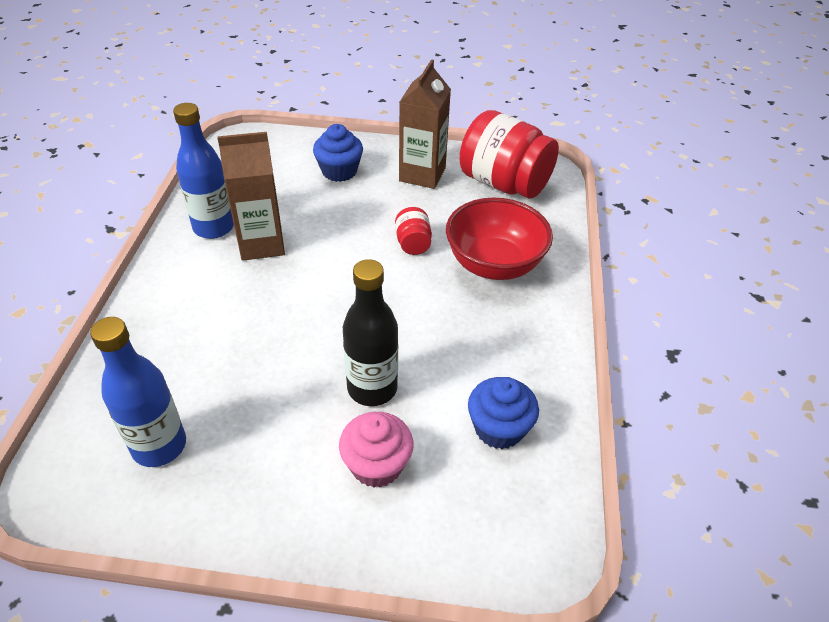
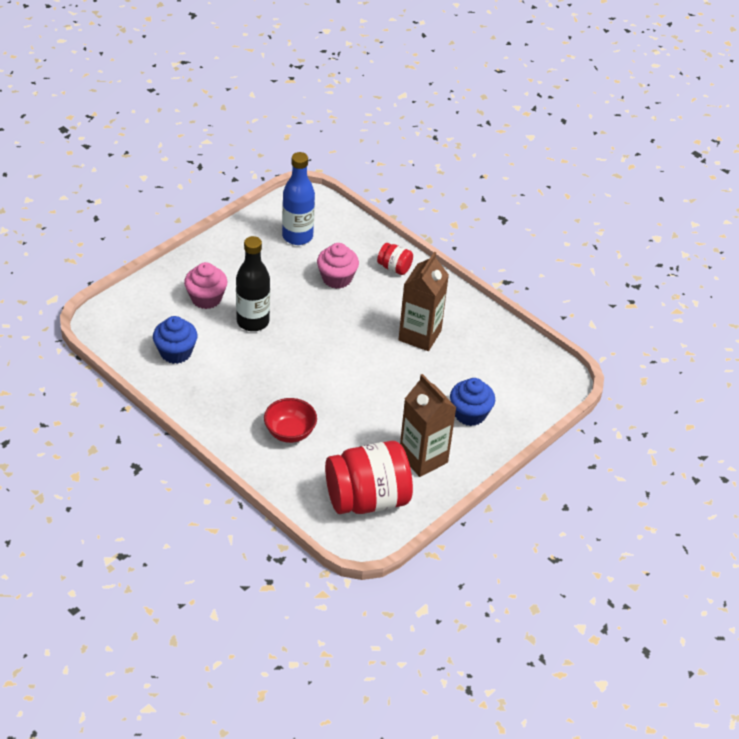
camera: 125 degrees right, 0 degrees up
blue bottle [173,103,234,239] -> none
red jar [395,207,432,255] -> red jar moved to [377,243,413,275]
red bowl [446,197,553,280] -> red bowl [264,398,317,443], size x0.62
none -> pink cupcake [317,243,359,289]

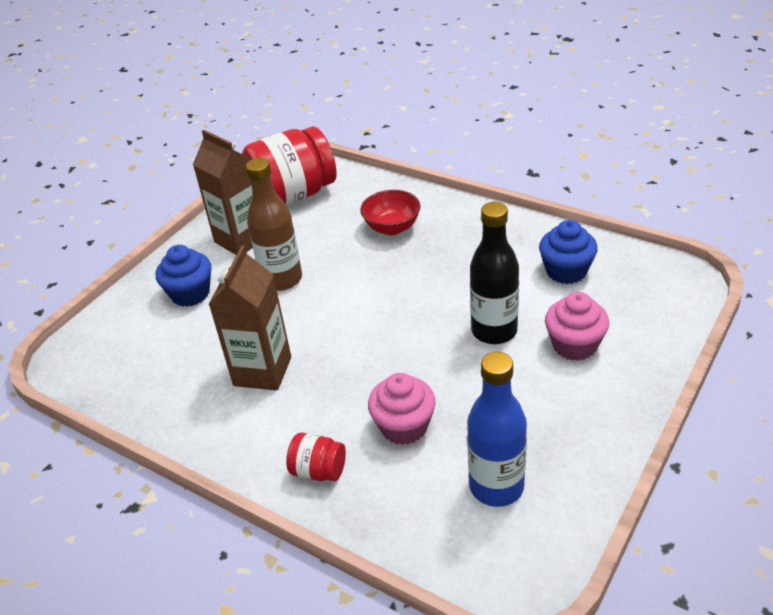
camera: 175 degrees right, 5 degrees down
none -> brown bottle [246,158,302,291]

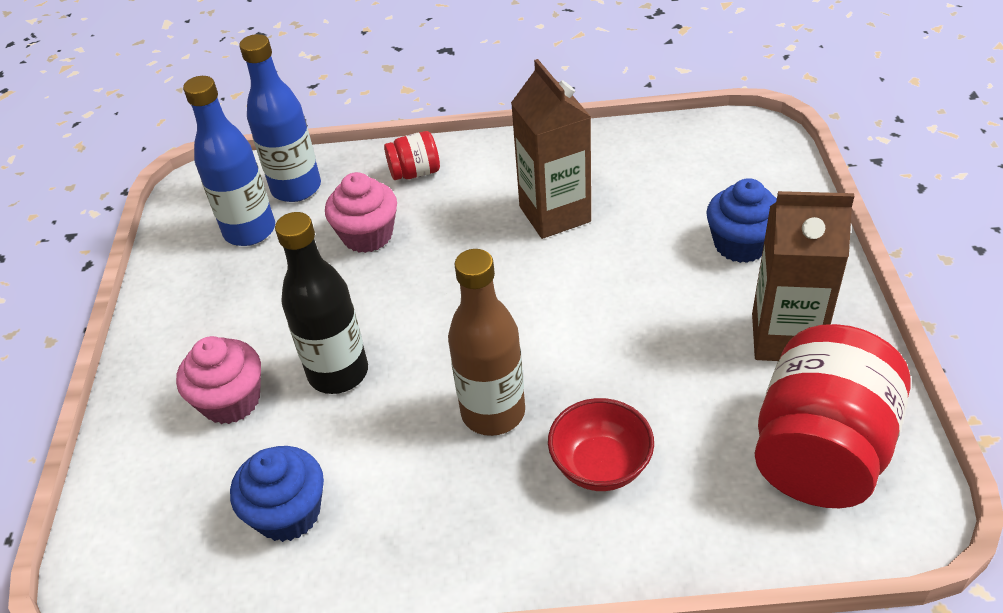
camera: 145 degrees right, 5 degrees up
brown bottle [246,158,302,291] -> brown bottle moved to [448,249,525,436]
none -> blue bottle [239,34,321,202]

